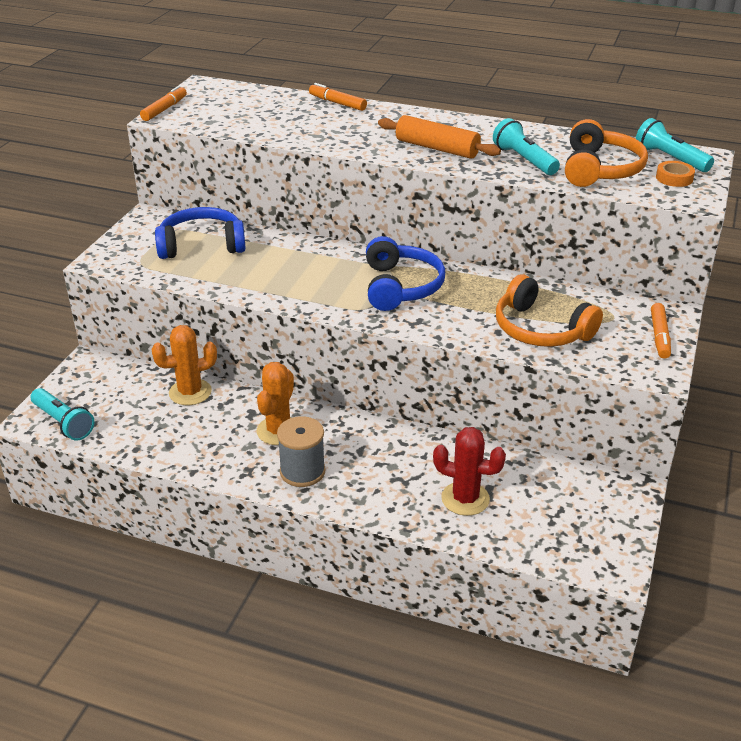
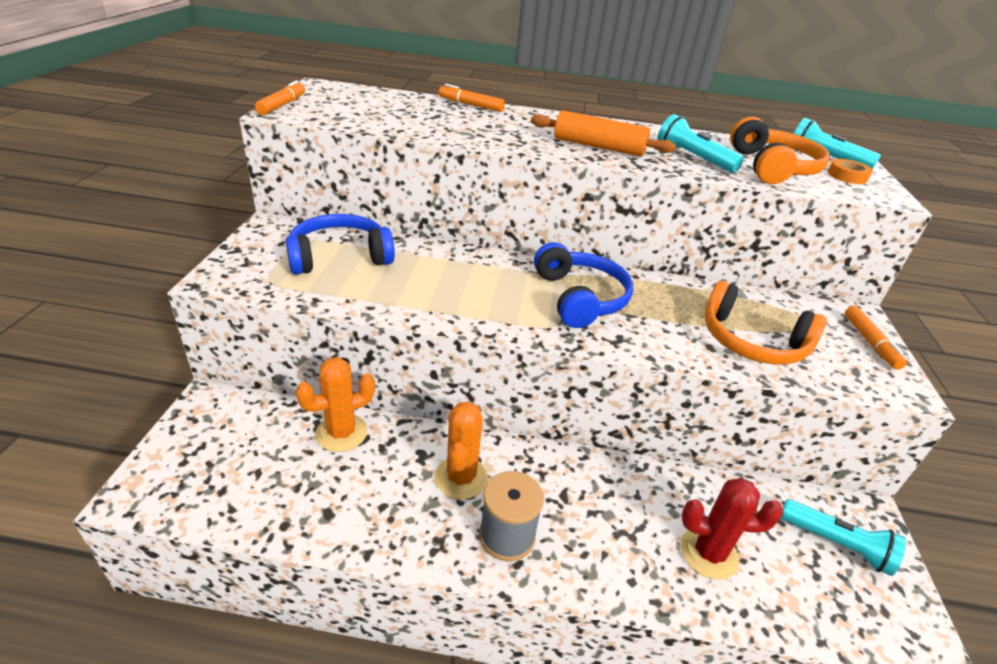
camera: 15 degrees left, 0 degrees up
turquoise flashlight [31,388,95,441] -> turquoise flashlight moved to [781,499,906,576]

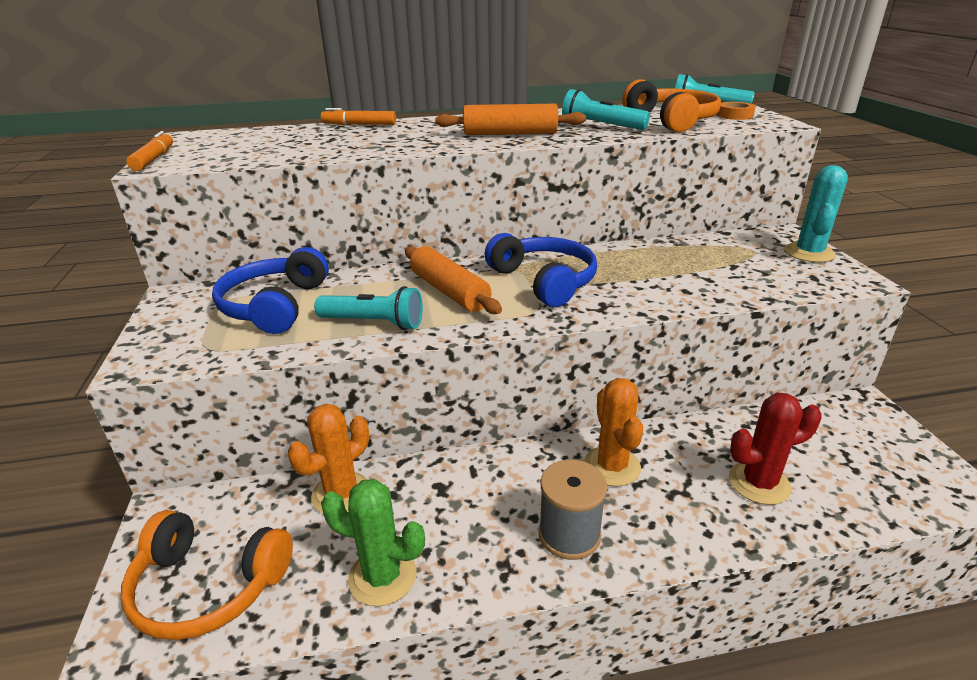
camera: 15 degrees left, 5 degrees down
blue headphones [286,214,395,275] -> blue headphones turned 45 degrees counterclockwise [212,247,329,334]
orange cactus [434,401,488,499] -> orange cactus moved to [584,378,643,487]
orange headphones [705,281,827,365] -> orange headphones moved to [121,510,293,640]
turquoise flashlight [781,499,906,576] -> turquoise flashlight moved to [314,286,423,330]
orange marker [845,306,907,370] -> turquoise cactus [784,165,848,263]
none -> green cactus [321,479,425,607]
none -> orange rolling pin [405,246,502,314]

